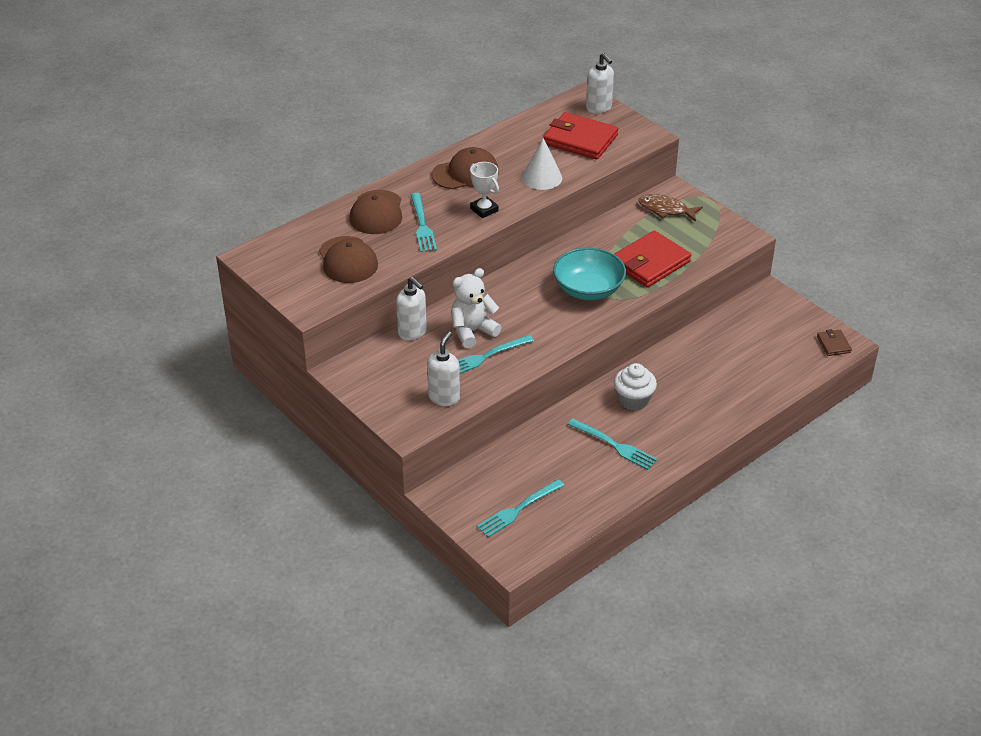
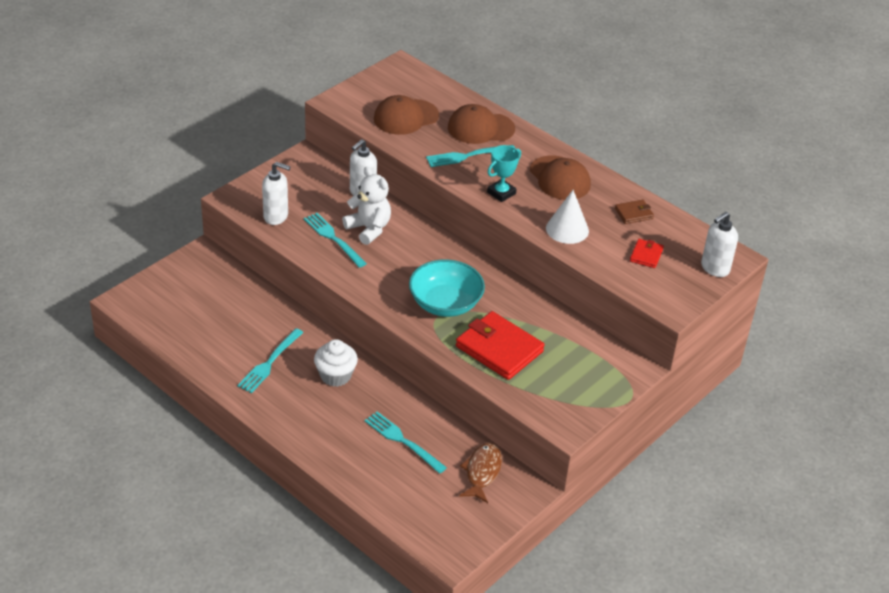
camera: 80 degrees right, 0 degrees up
white trophy [470,162,499,218] -> turquoise trophy [487,145,521,202]
turquoise fork [477,479,565,537] -> turquoise fork moved to [365,412,447,474]
red wallet [543,112,618,160] -> red wallet [630,239,664,268], size x0.48
brown fish [638,194,703,222] -> brown fish moved to [459,443,502,503]
brown wallet [817,329,852,356] -> brown wallet moved to [615,200,654,224]

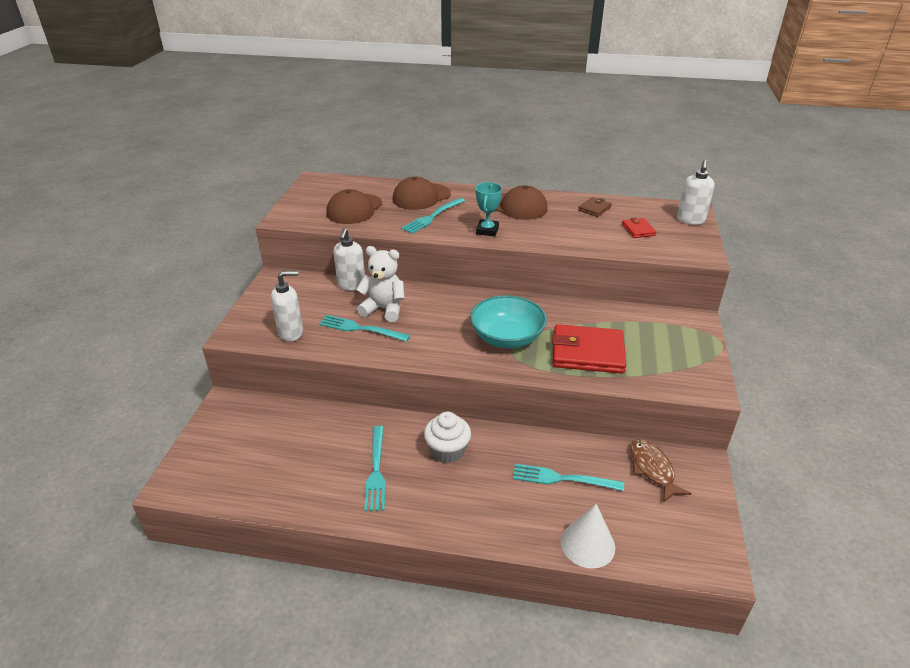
camera: 30 degrees left, 5 degrees down
white cone [546,190,589,244] -> white cone moved to [561,504,615,569]

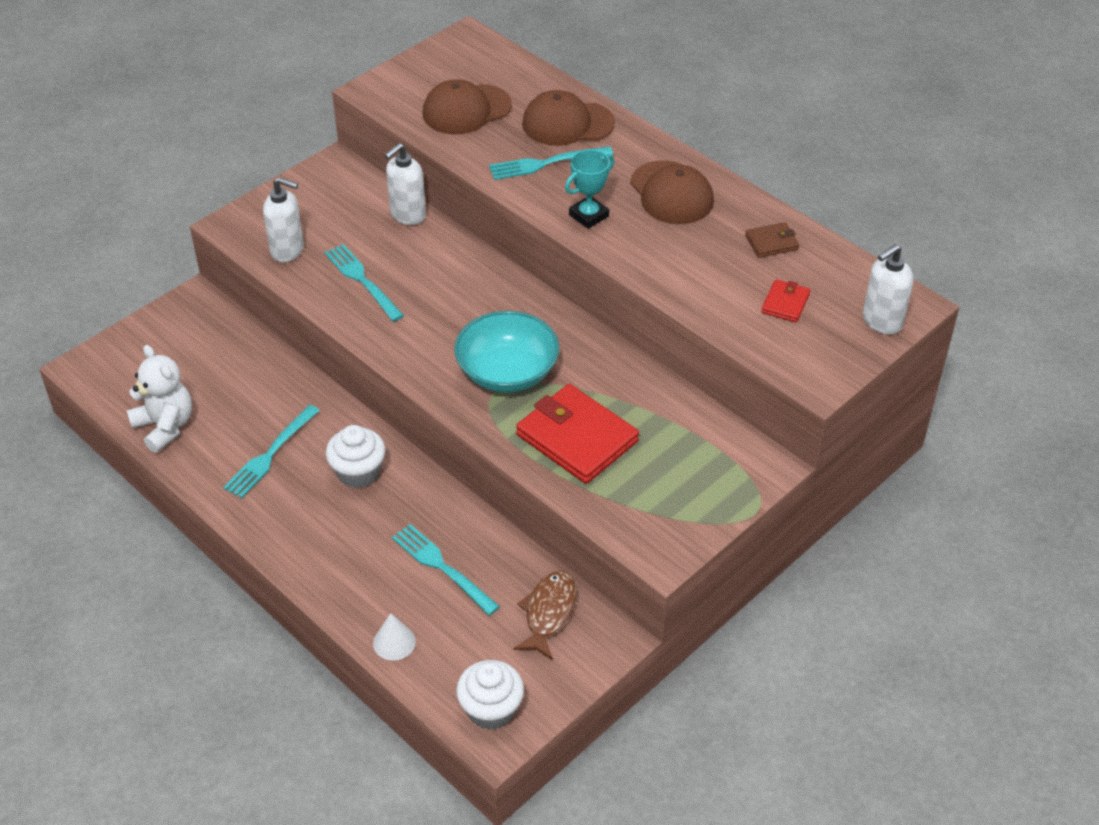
camera: 35 degrees right, 10 degrees up
white teddy bear [356,246,405,322] -> white teddy bear moved to [127,345,192,453]
white cone [561,504,615,569] -> white cone [373,613,416,660], size x0.65
none -> white cupcake [456,660,524,730]

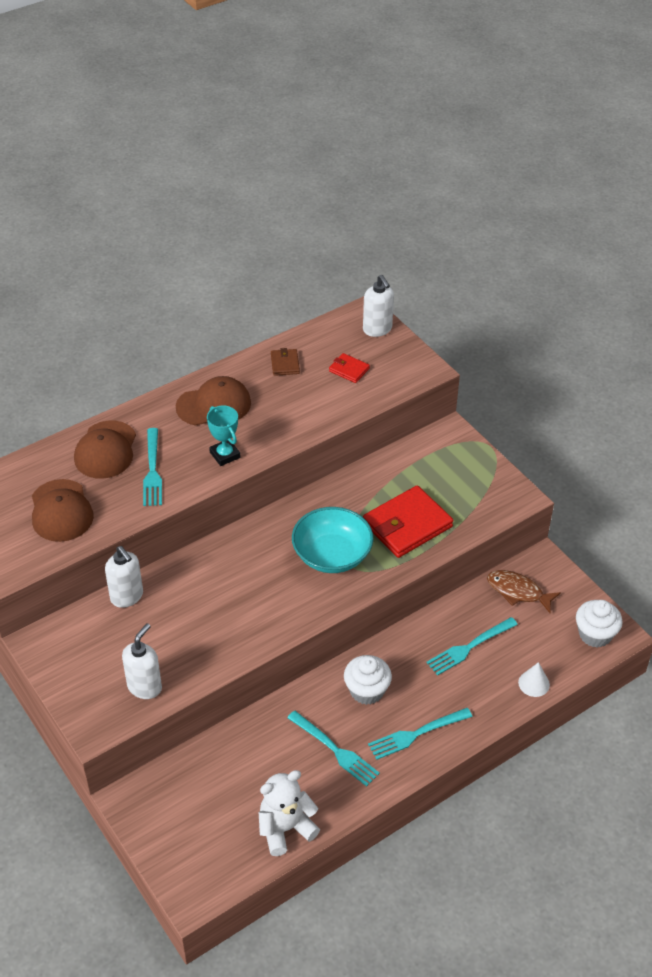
camera: 80 degrees left, 0 degrees up
turquoise fork [324,244,404,322] -> turquoise fork moved to [368,708,473,760]

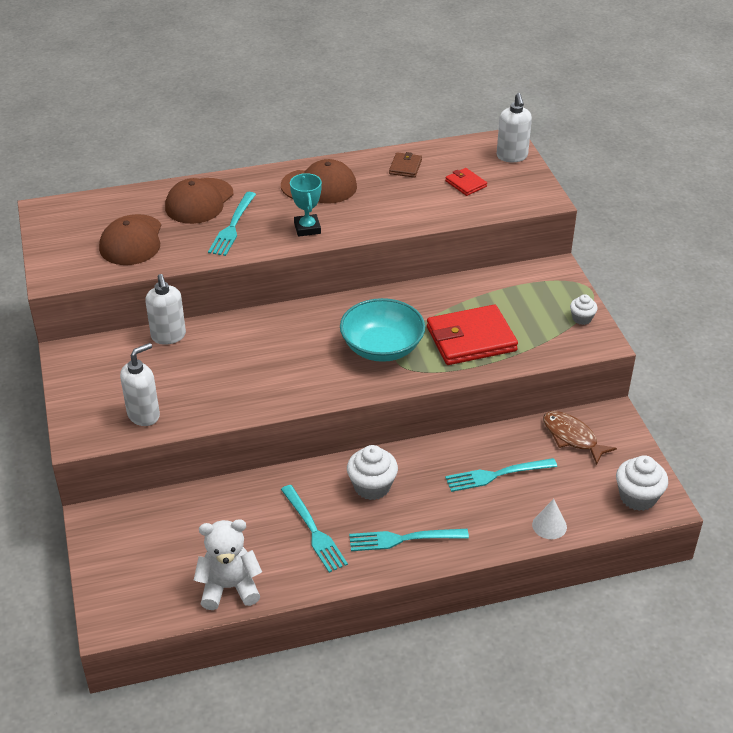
camera: 20 degrees right, 5 degrees down
none -> white cupcake [570,294,598,325]

